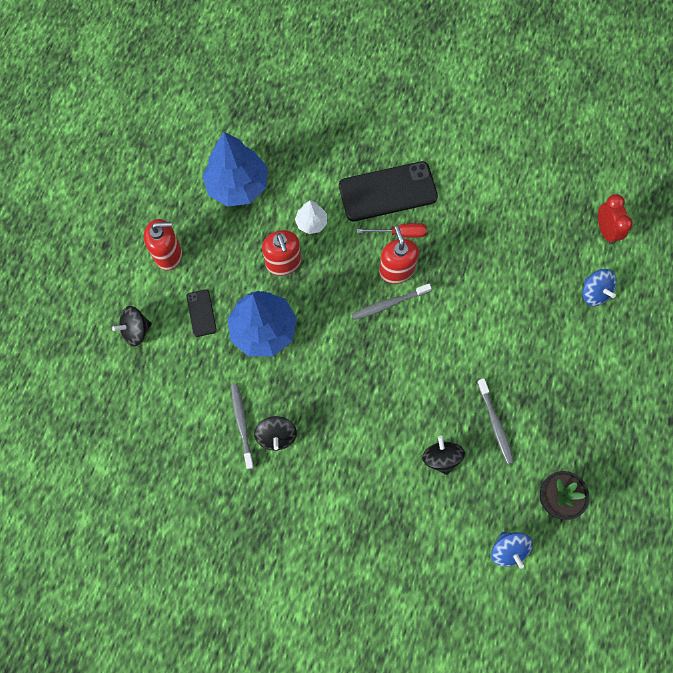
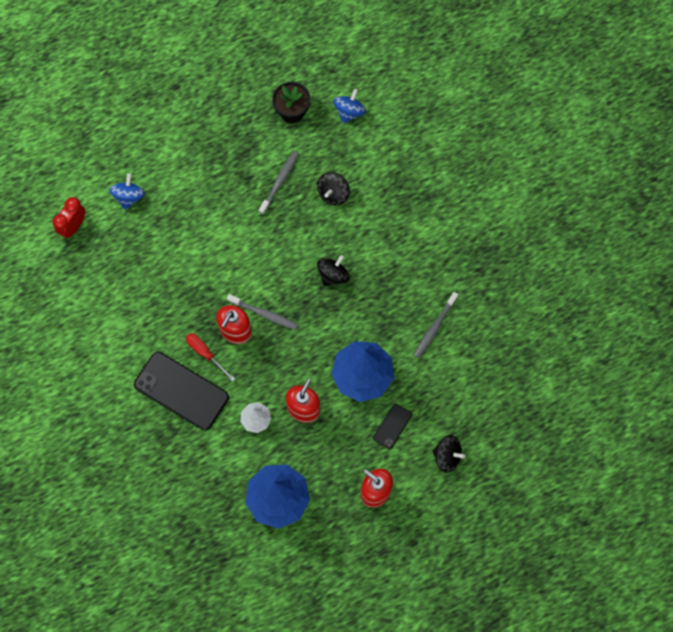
camera: 135 degrees left, 0 degrees up
black spinning top [254,416,297,451] -> black spinning top moved to [317,255,349,286]

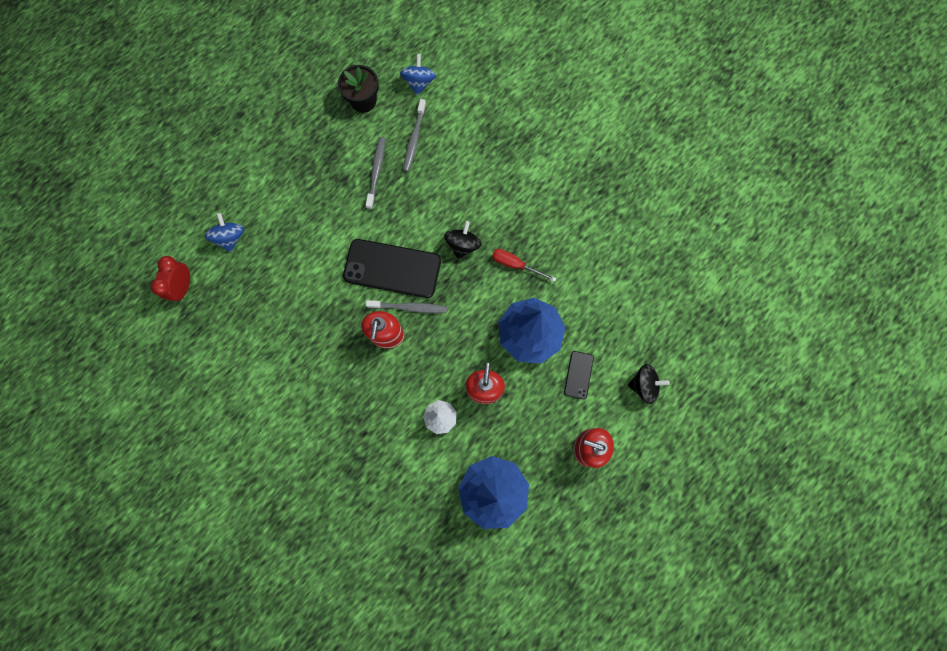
camera: 20 degrees left, 5 degrees up
black phone [134,352,229,430] -> black phone moved to [343,239,441,298]
red screwdriver [186,333,235,382] -> red screwdriver moved to [492,249,557,282]
black spinning top [317,172,350,205] -> none
grey toothbrush [414,292,458,358] -> grey toothbrush moved to [403,99,426,172]

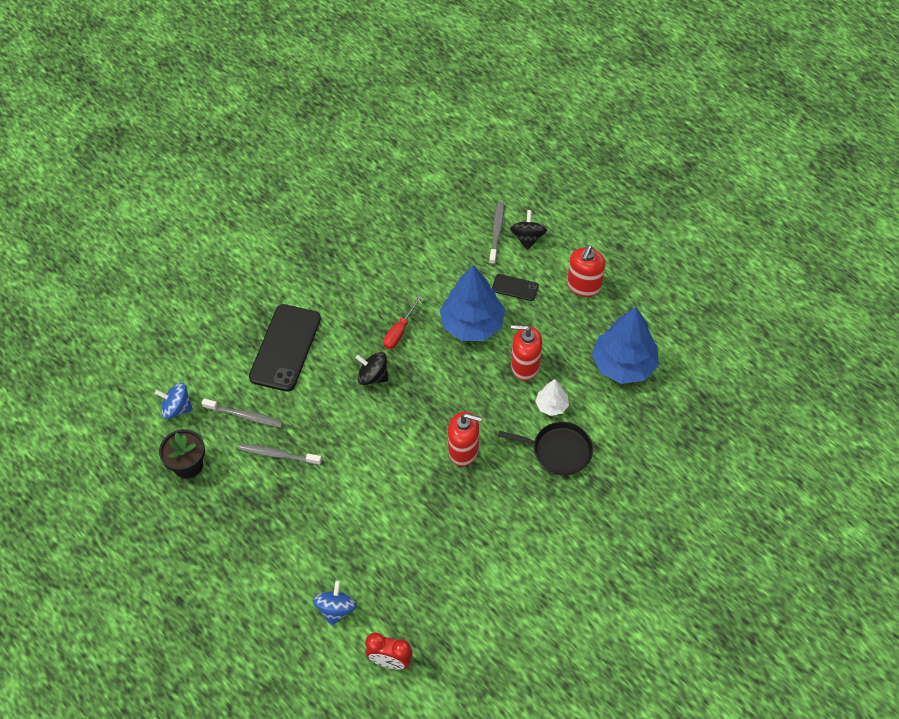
camera: 85 degrees left, 20 degrees down
blue spinning top [205,213,244,252] -> blue spinning top turned 105 degrees clockwise [313,581,357,626]
black phone [343,239,441,298] -> black phone moved to [249,304,321,392]
grey toothbrush [366,300,447,313] -> grey toothbrush moved to [489,201,504,265]
none -> black pan [498,422,593,476]

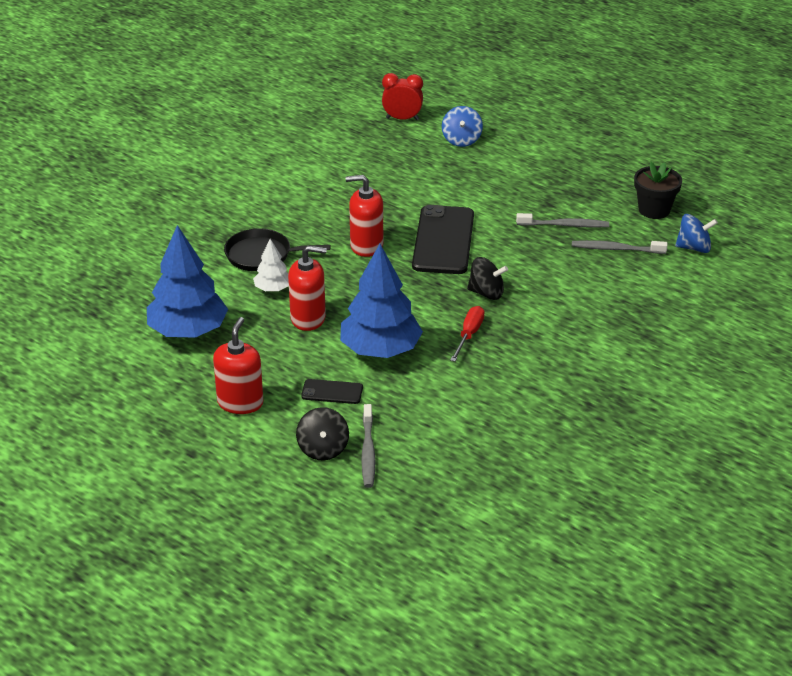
camera: 170 degrees right, 20 degrees down
black phone [249,304,321,392] -> black phone moved to [412,205,474,274]

